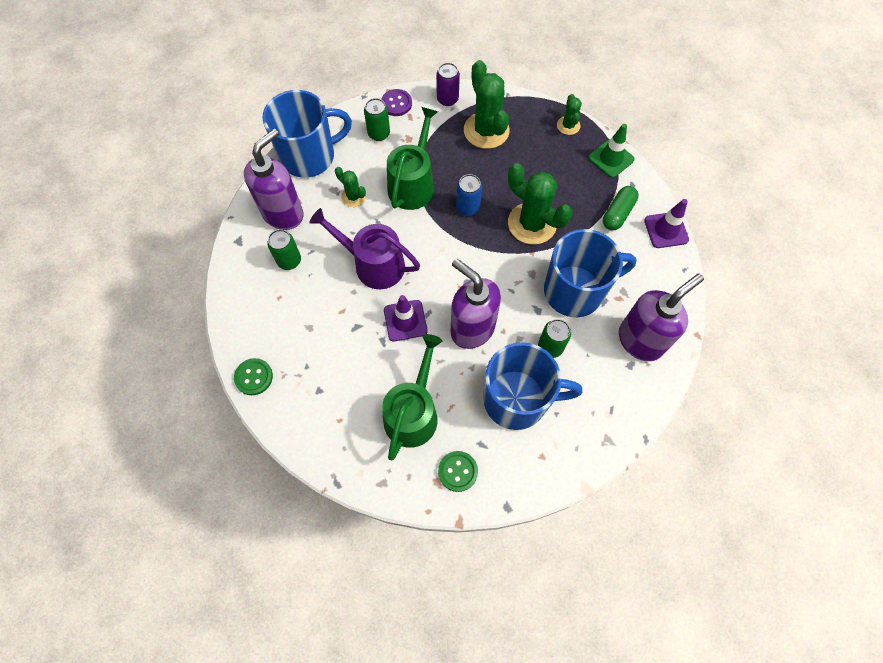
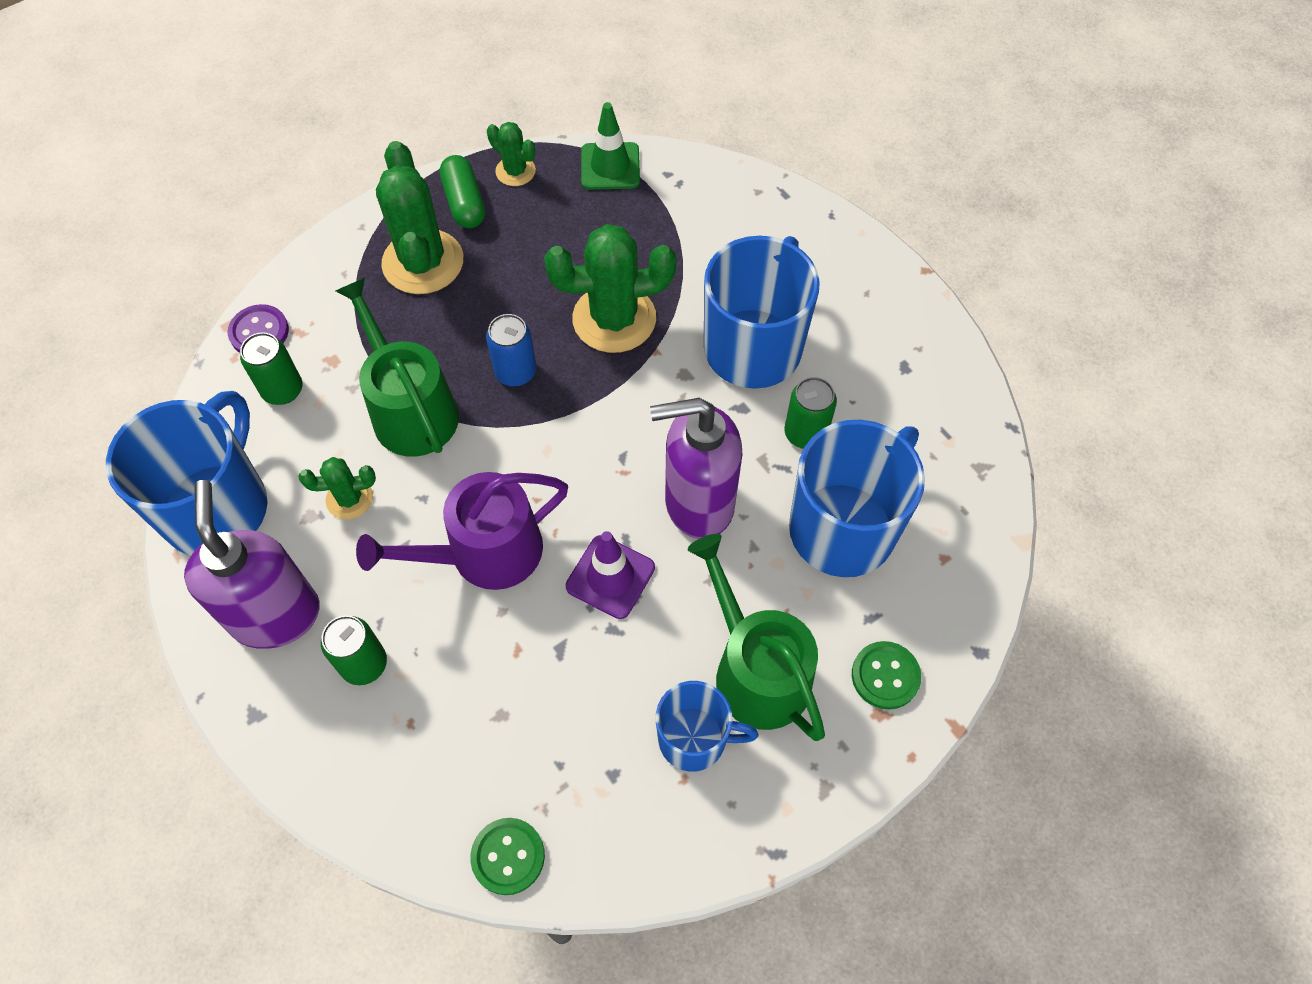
camera: 50 degrees left, 5 degrees down
purple can [436,63,460,106] -> none
green cactus [464,60,510,149] -> green cactus turned 60 degrees clockwise [376,141,463,294]
green capsule [603,186,639,230] -> green capsule moved to [440,155,485,228]
purple soap dispenser [619,274,704,361] -> none
purple traffic cone [644,199,689,248] -> none
none -> blue mug [656,681,758,772]

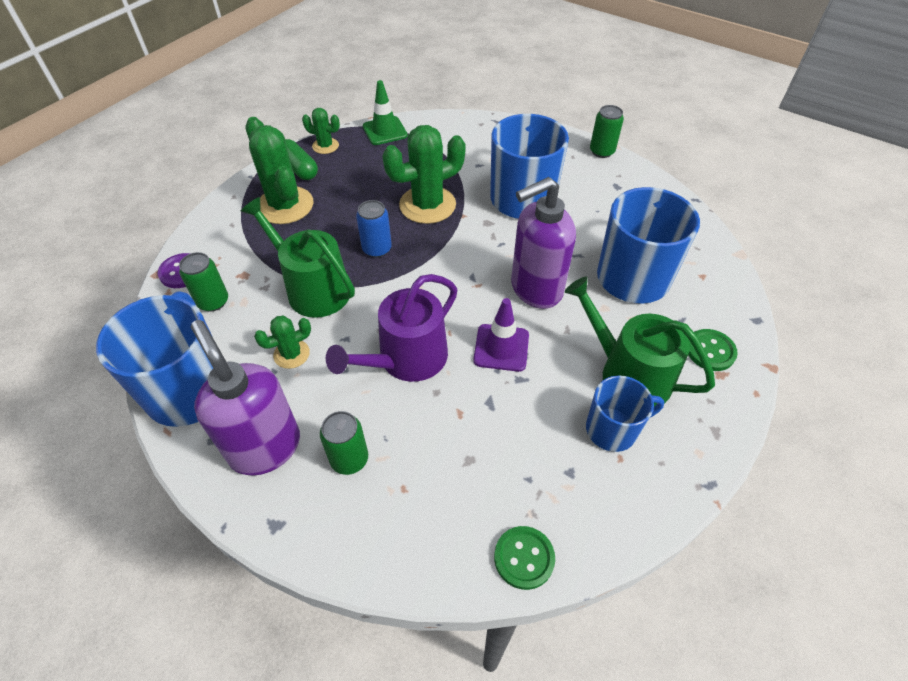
camera: 20 degrees left, 10 degrees down
green can [784,377,837,449] -> green can moved to [590,105,624,158]

